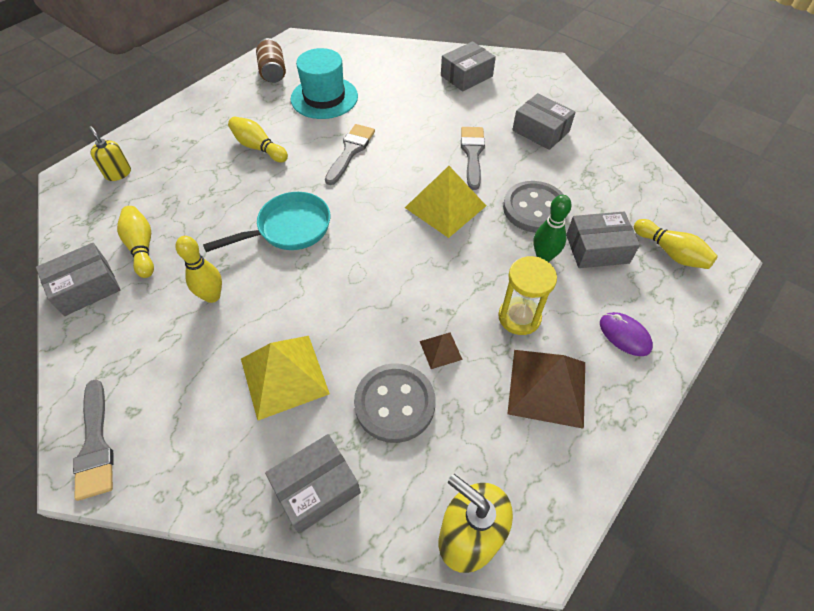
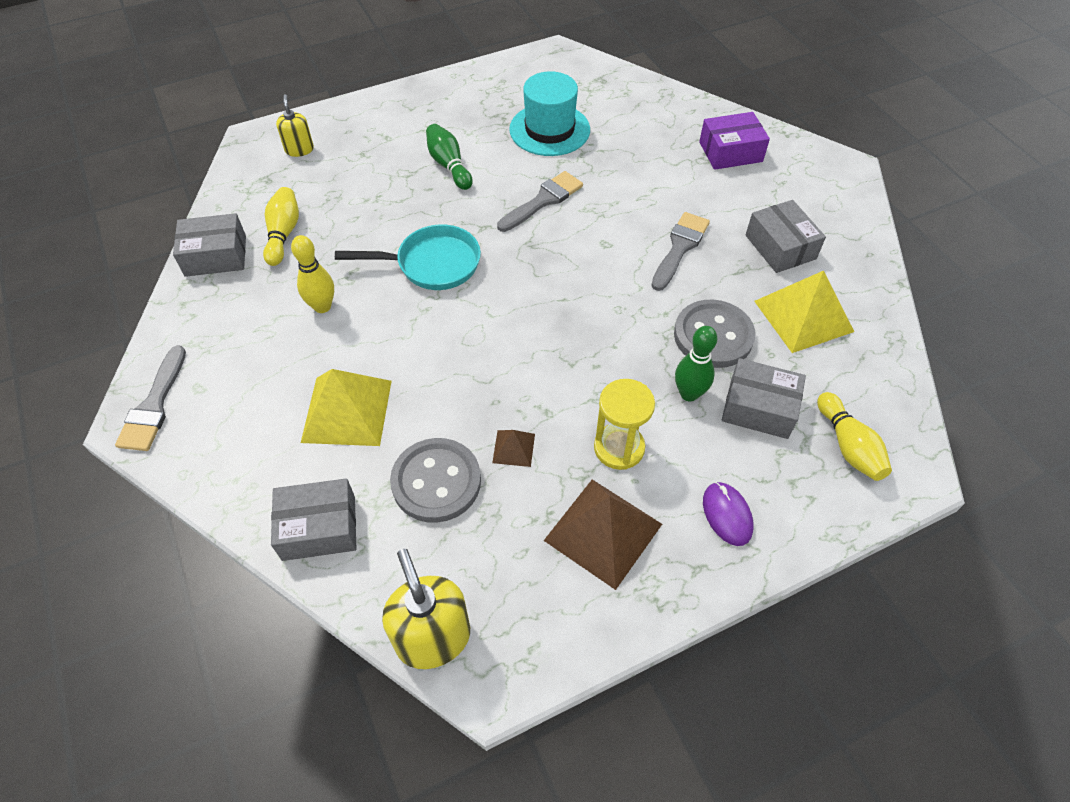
camera: 25 degrees right, 0 degrees up
yellow bowling pin [228,116,288,162] -> green bowling pin [426,124,473,190]
brown can [256,38,286,83] -> none
yellow pyramid [405,166,486,238] -> yellow pyramid moved to [754,271,854,353]
grey box [441,41,496,92] -> purple box [699,112,770,170]

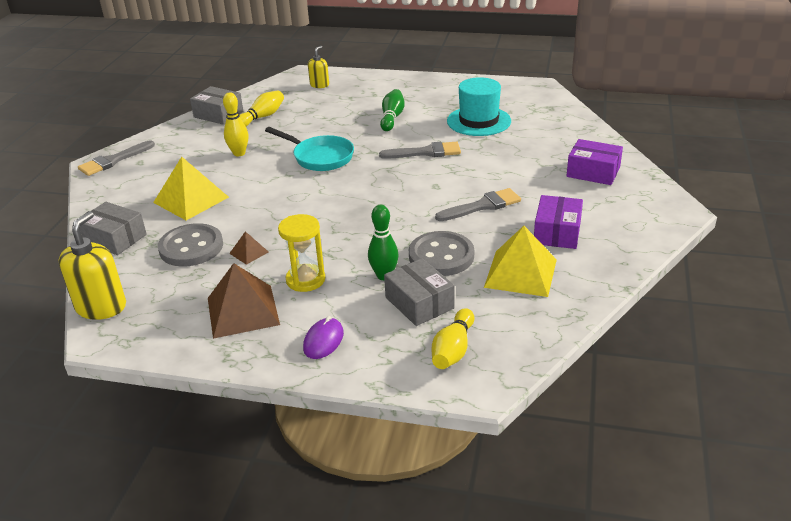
camera: 40 degrees right, 20 degrees down
grey box [746,200,826,273] -> purple box [534,195,583,249]

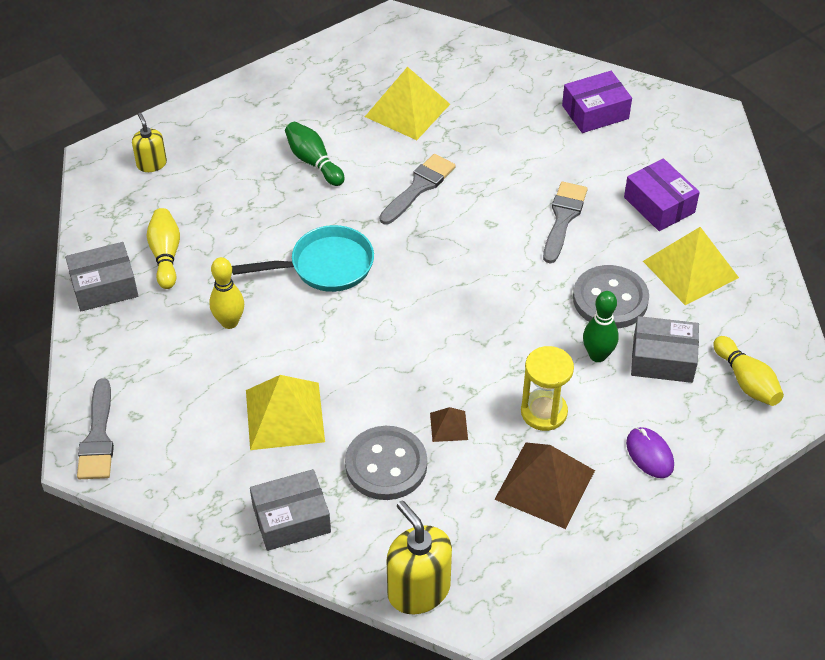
camera: 50 degrees left, 15 degrees up
turquoise hat [447,77,511,136] -> yellow pyramid [365,67,450,140]

